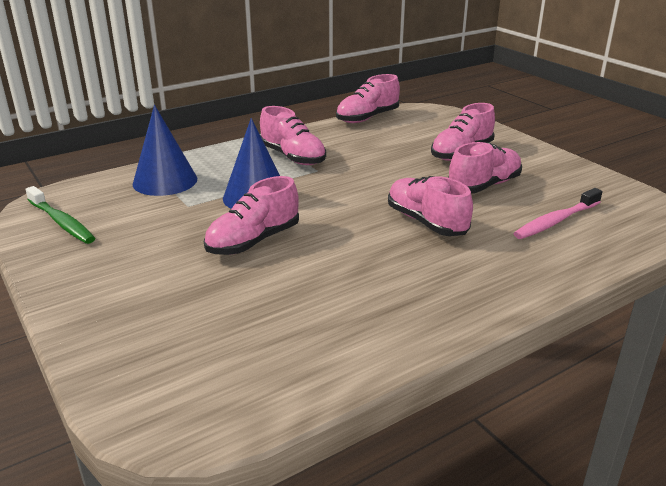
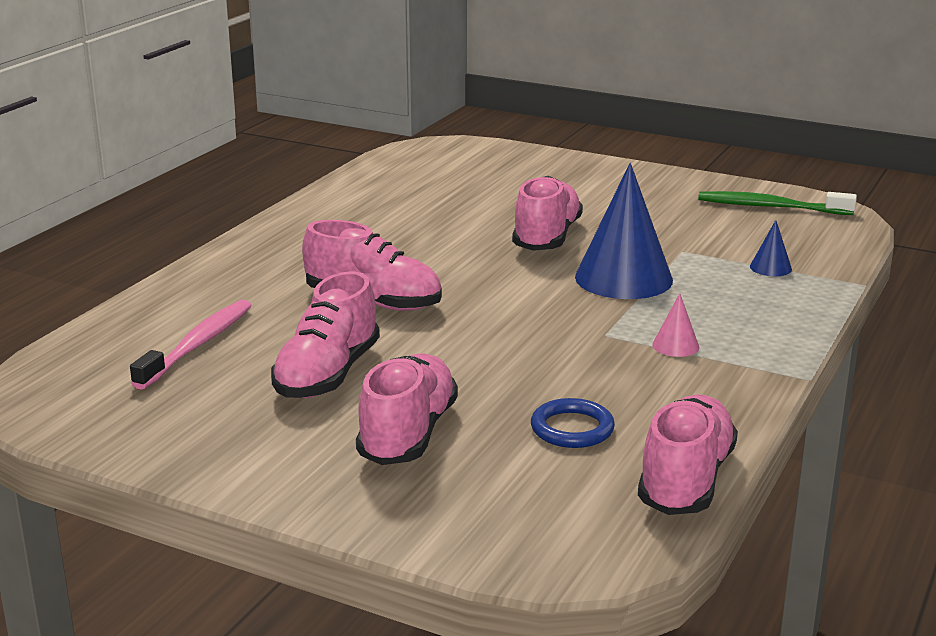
camera: 150 degrees right, 5 degrees down
blue cone [132,105,197,196] -> blue cone [750,220,792,276], size x0.43
pink shoe [260,106,326,165] -> pink cone [652,293,699,357]
none -> blue ring [531,398,615,448]

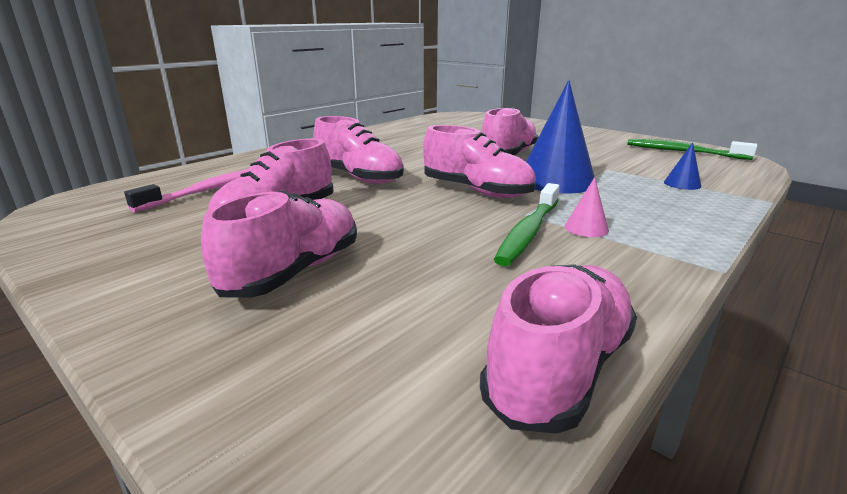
camera: 15 degrees right, 0 degrees up
blue ring [531,398,615,448] -> none
none -> pink shoe [423,125,536,198]
none -> green toothbrush [494,183,560,266]

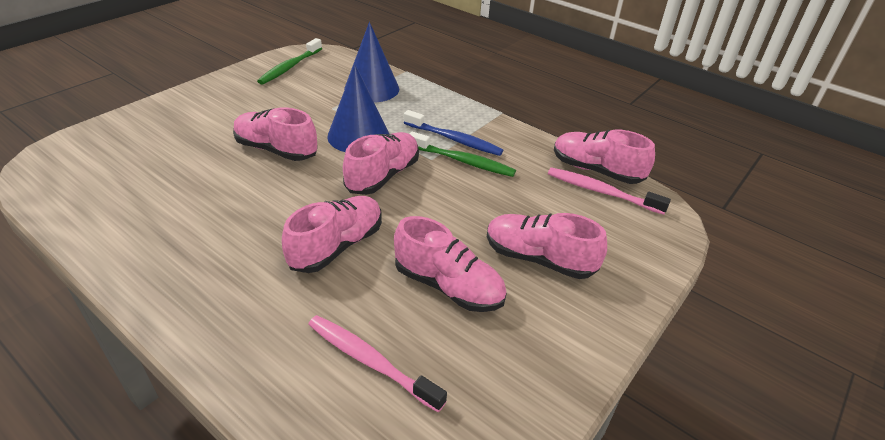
camera: 95 degrees left, 15 degrees up
pink cone [565,177,609,237] -> blue toothbrush [404,110,503,156]
blue cone [664,142,701,190] -> blue cone [344,22,399,103], size x2.32
none -> pink toothbrush [548,167,671,215]

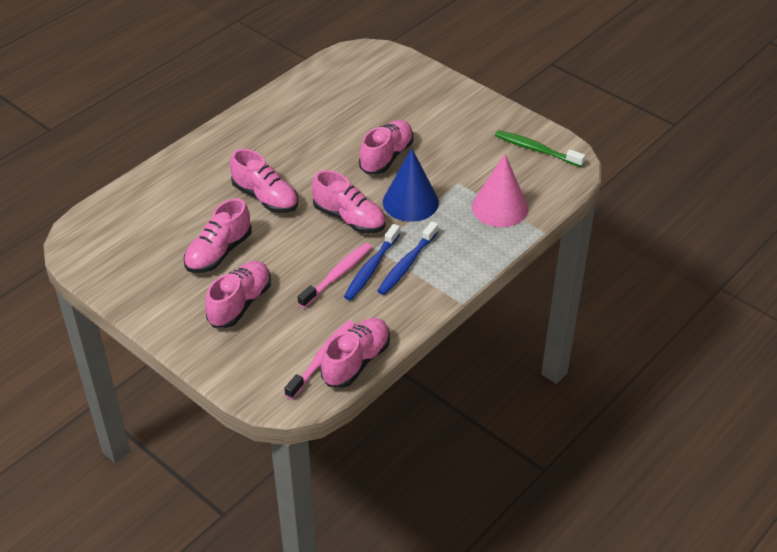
camera: 95 degrees right, 5 degrees up
pink toothbrush [308,315,447,412] -> pink toothbrush moved to [298,243,372,308]
blue cone [344,22,399,103] -> pink cone [472,154,528,227]
green toothbrush [410,132,516,177] -> blue toothbrush [344,224,400,301]

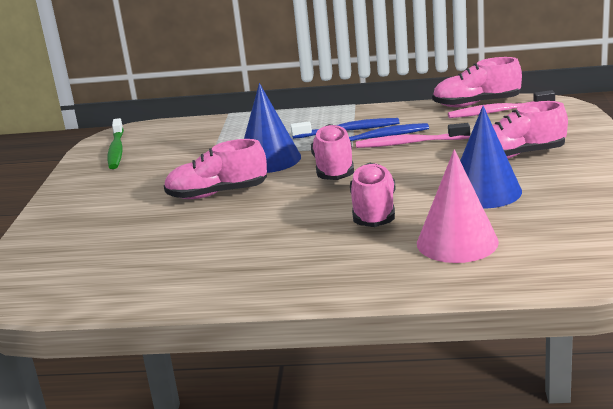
camera: 125 degrees left, 20 degrees down
pink shoe [184,198,252,273] -> blue cone [460,106,522,209]
pink cone [472,154,528,227] -> pink cone moved to [417,149,499,263]

